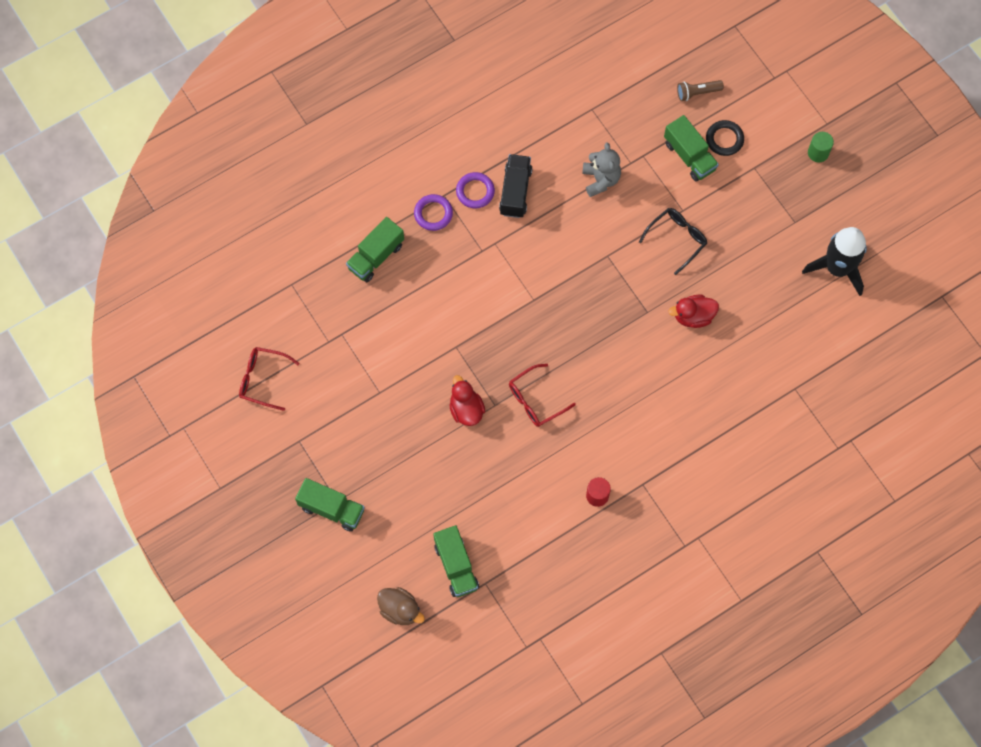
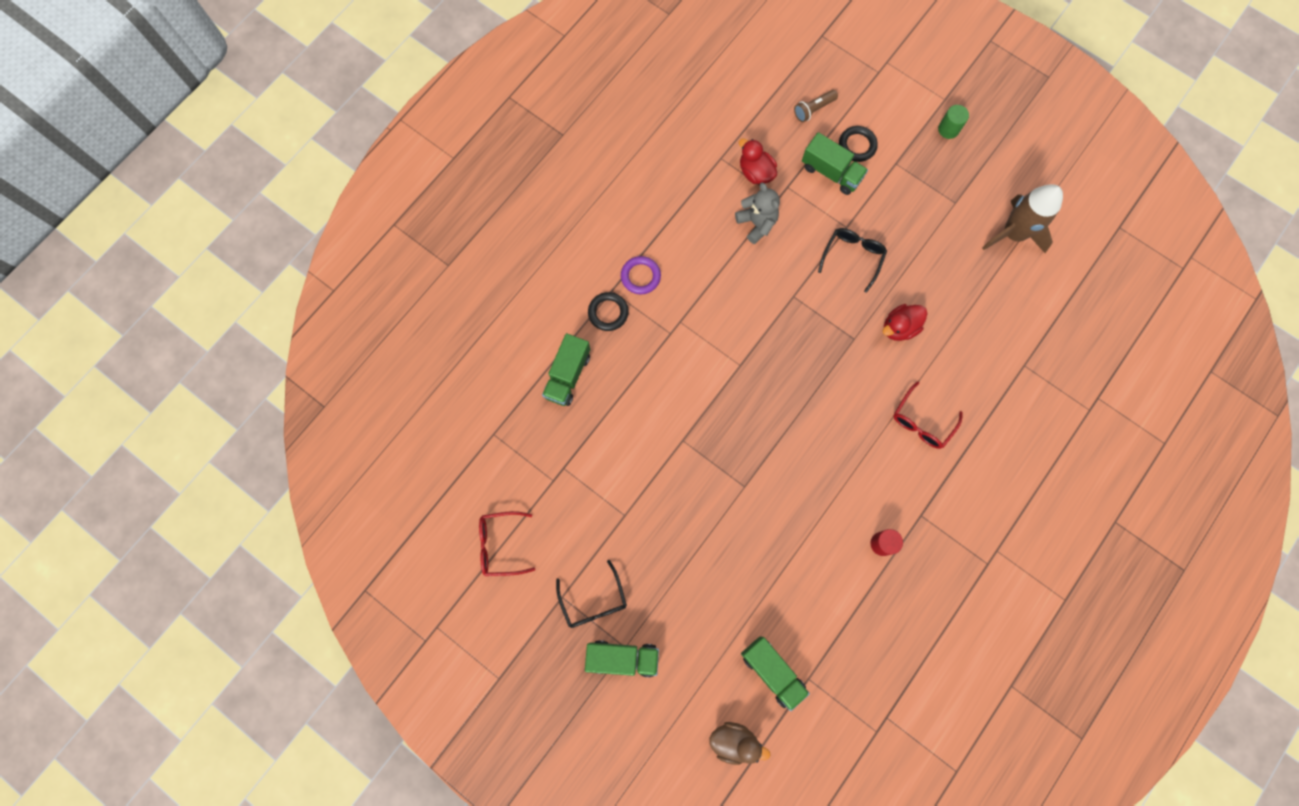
camera: 20 degrees left, 5 degrees up
purple ring [414,194,453,231] -> black ring [588,292,629,331]
red duck [449,375,485,426] -> red duck moved to [739,138,777,184]
black truck [499,154,533,218] -> none
red glasses [509,364,576,427] -> red glasses moved to [893,382,963,449]
black rocket [802,227,867,296] -> brown rocket [982,184,1063,253]
none -> black glasses [556,560,627,628]

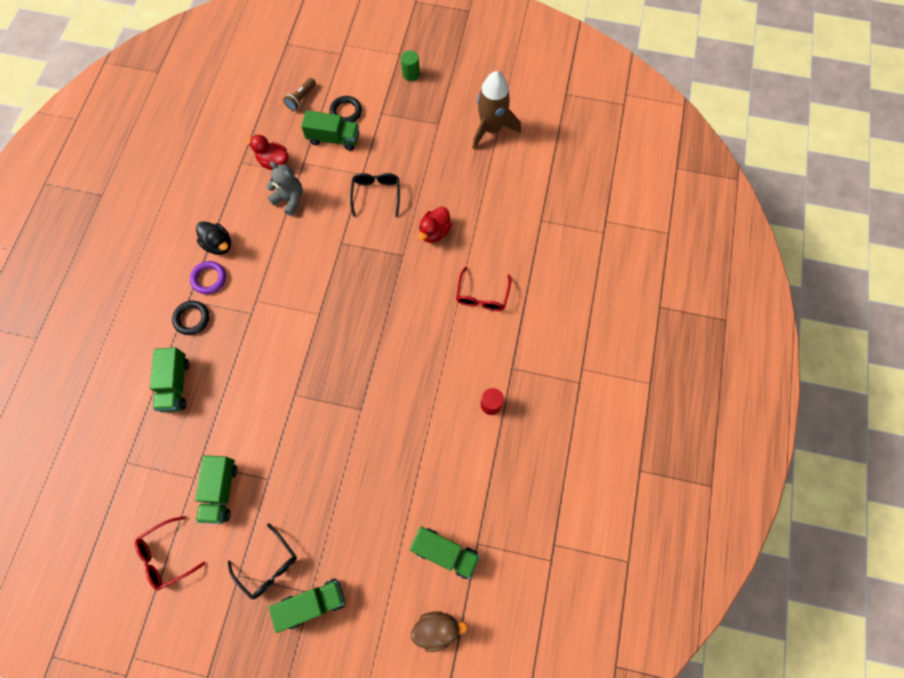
camera: 25 degrees left, 5 degrees down
none -> green truck [195,455,237,524]
none -> black duck [196,221,231,255]

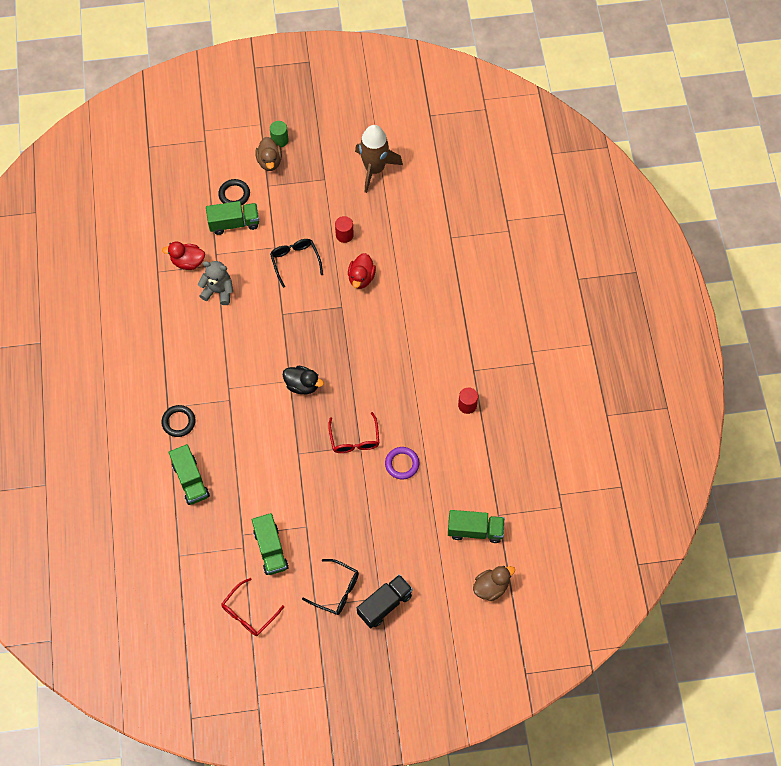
camera: 20 degrees left, 5 degrees down
purple ring [190,261,226,294] -> purple ring moved to [385,447,419,480]
black duck [196,221,231,255] -> black duck moved to [283,366,324,394]
green truck [269,579,345,633] -> black truck [357,574,413,628]
brown flashlight [284,78,316,111] -> none
red glasses [456,266,511,311] -> red glasses moved to [328,412,379,453]
none -> brown duck [255,137,282,171]
none -> red cylinder [335,216,354,243]

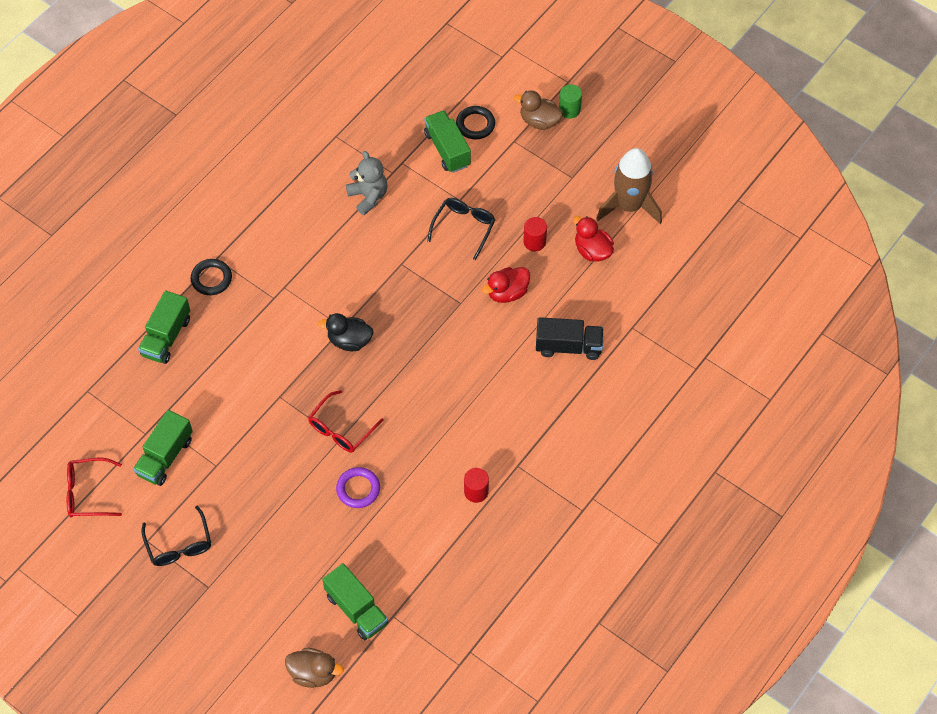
camera: 45 degrees right, 5 degrees down
red duck [162,241,205,270] -> red duck moved to [573,216,614,262]
green truck [206,201,259,235] -> green truck turned 150 degrees counterclockwise [424,110,471,173]
brown duck [255,137,282,171] -> brown duck turned 75 degrees clockwise [514,90,563,130]
black duck [283,366,324,394] -> black duck turned 120 degrees clockwise [318,313,373,351]
black truck [357,574,413,628] -> black truck moved to [536,317,604,360]

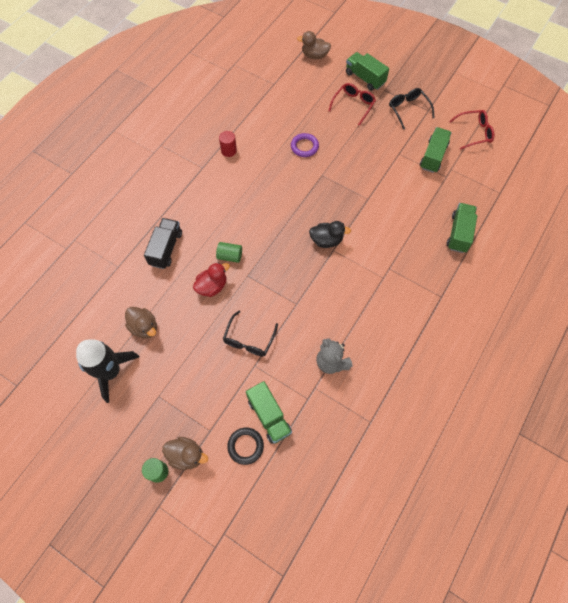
camera: 175 degrees right, 5 degrees up
black ring [191,259,232,295] -> none
red glasses [308,390,384,453] -> red glasses moved to [328,83,376,126]
green truck [322,563,388,640] -> green truck moved to [346,52,389,91]
red cylinder [523,217,547,251] -> none
black truck [536,317,604,360] -> black truck turned 105 degrees clockwise [144,218,182,269]
red duck [573,216,614,262] -> brown duck [125,307,157,339]
brown rocket [596,148,662,224] -> black rocket [76,340,140,403]
none -> green cylinder [216,242,242,263]

